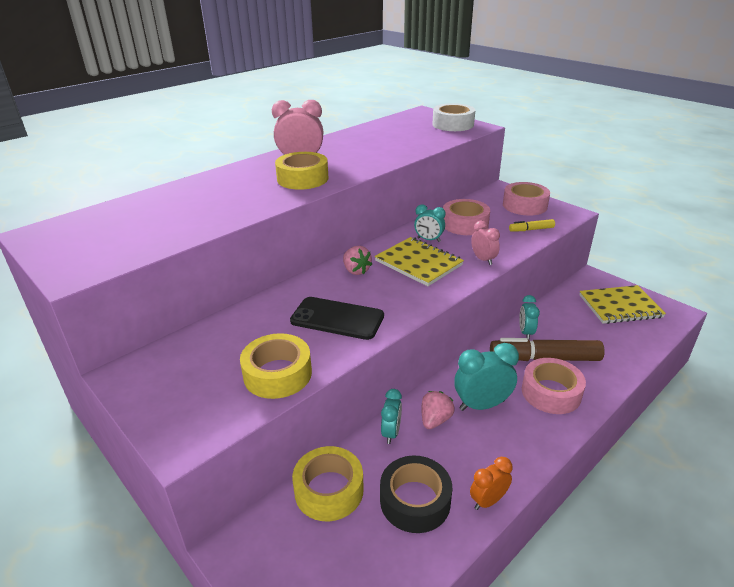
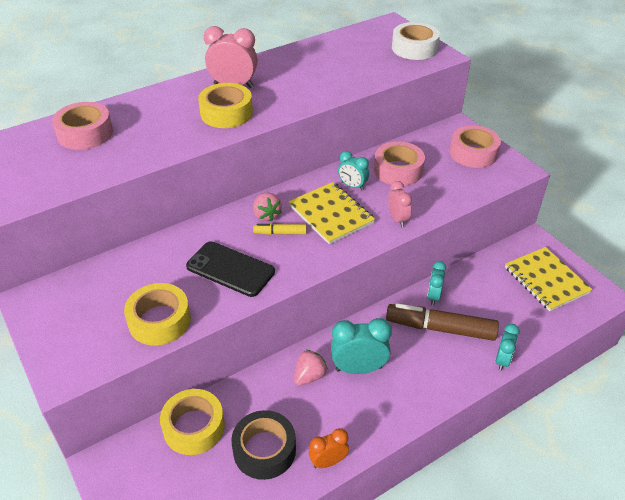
camera: 10 degrees right, 10 degrees up
turquoise clock [381,389,402,444] -> turquoise clock moved to [496,324,520,371]
yellow marker [509,219,555,232] -> yellow marker moved to [253,224,306,235]
pink tape [522,358,586,414] -> pink tape moved to [52,102,113,150]
yellow notebook [579,285,666,324] -> yellow notebook turned 60 degrees clockwise [505,247,593,311]

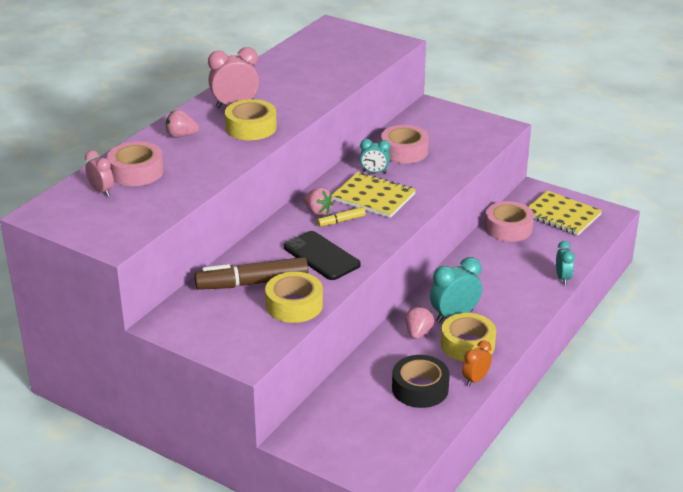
camera: 25 degrees left, 10 degrees down
yellow tape [160,389,225,455] -> yellow tape moved to [441,313,496,362]
black phone [186,241,275,297] -> black phone turned 45 degrees clockwise [284,231,361,280]
brown marker [386,303,499,341] -> brown marker moved to [194,257,308,290]
pink clock [388,181,412,227] -> pink clock moved to [85,150,114,197]
white tape [392,22,440,60] -> none
turquoise clock [428,261,446,305] -> none
pink tape [450,125,501,168] -> pink tape moved to [485,201,534,242]
none -> pink strawberry [166,110,199,138]

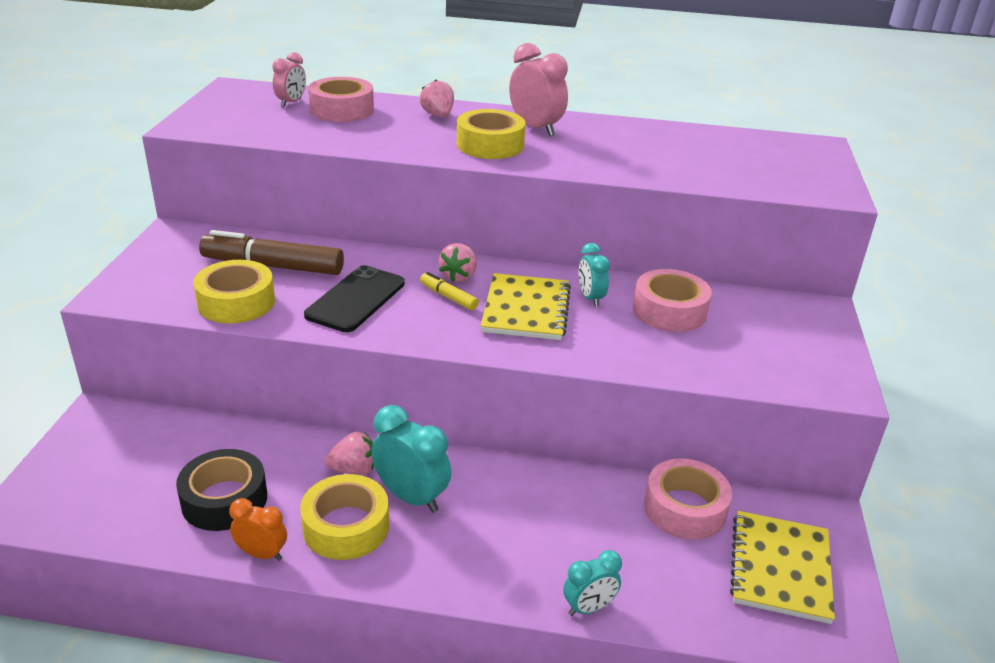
camera: 65 degrees right, 0 degrees up
brown marker [194,257,308,290] -> brown marker turned 45 degrees counterclockwise [199,230,344,275]

